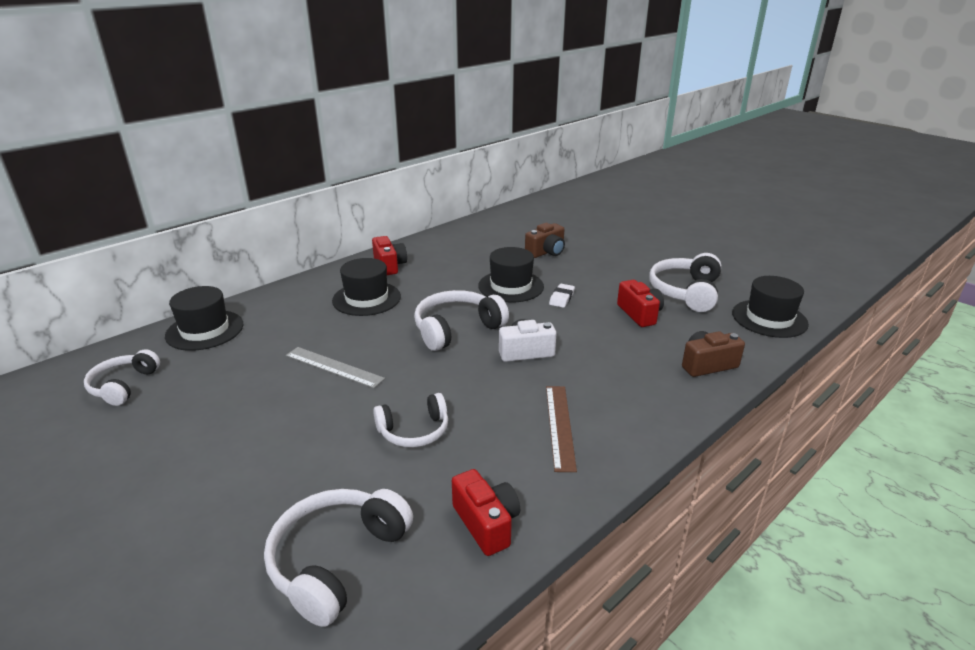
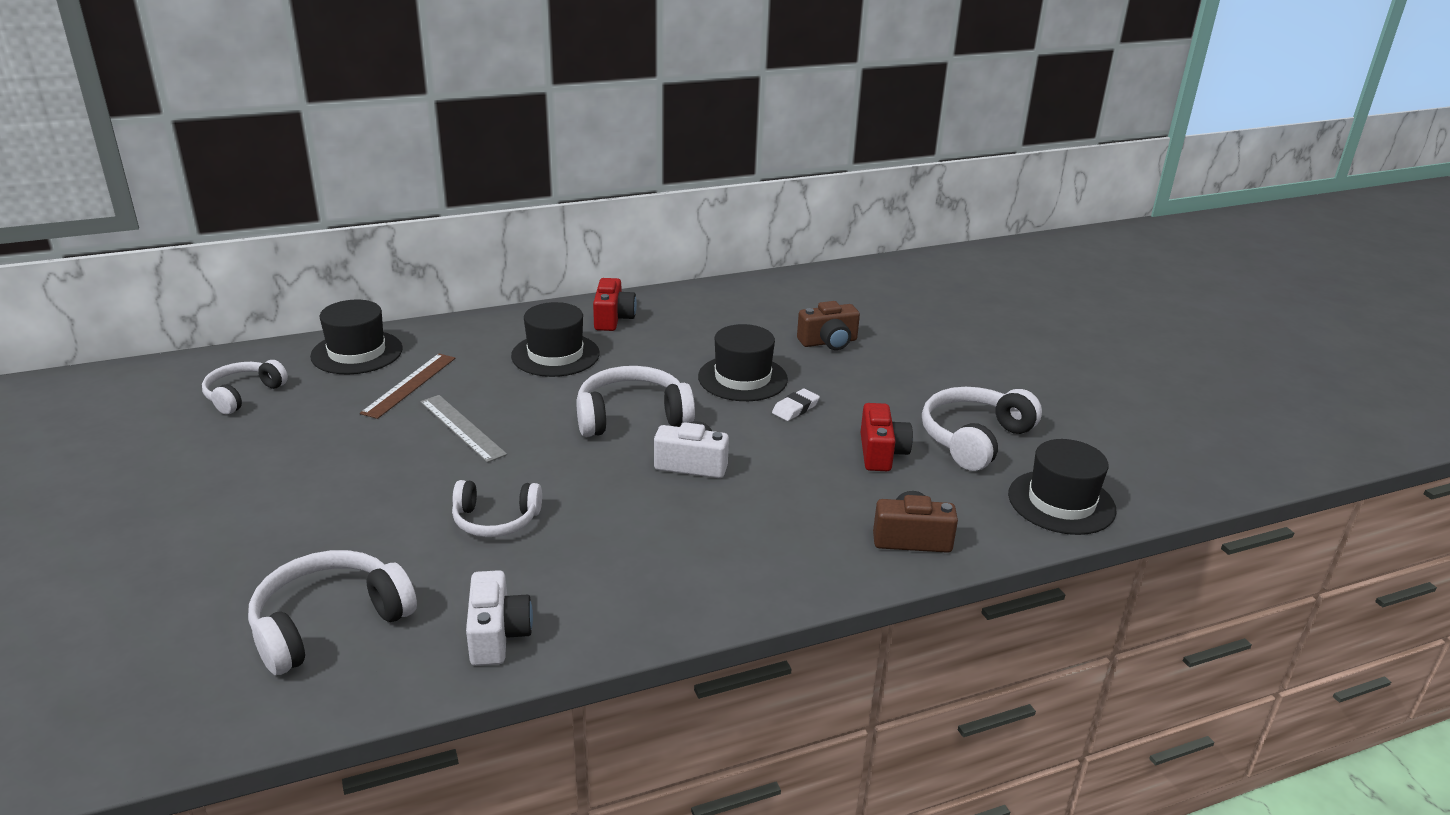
camera: 20 degrees right, 0 degrees up
red camera [452,469,520,556] -> white camera [466,570,533,666]
brown ruler [546,386,577,472] -> brown ruler moved to [360,354,455,419]

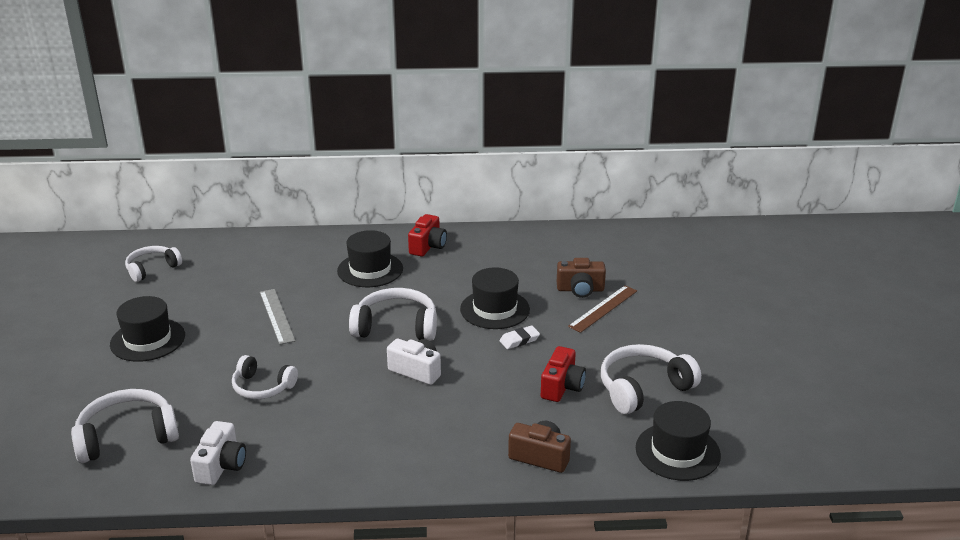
camera: 20 degrees right, 0 degrees up
black hat [310,299,403,374] -> black hat moved to [110,296,185,362]
brown ruler [360,354,455,419] -> brown ruler moved to [568,286,637,333]

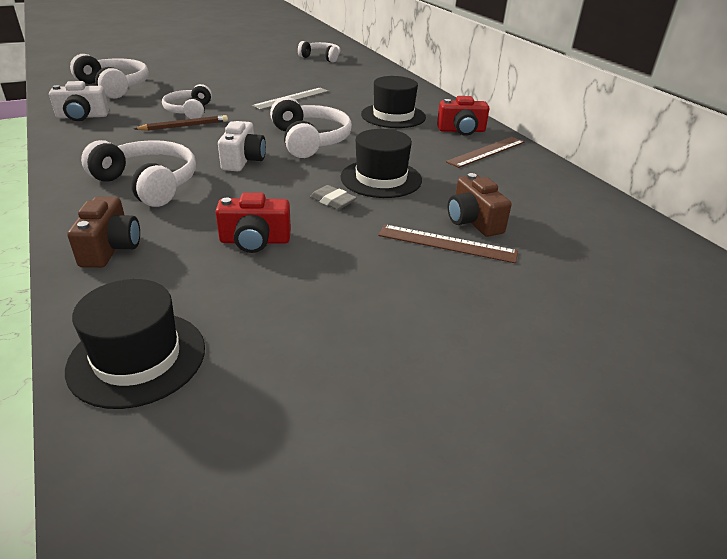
camera: 65 degrees right, 5 degrees up
black hat [110,296,185,362] -> none
white eraser [499,325,540,349] -> grey eraser [310,185,357,210]
white headphones [601,344,701,414] -> white headphones moved to [81,140,196,207]
none -> brown pencil [134,115,228,131]
none -> brown ruler [446,137,524,168]

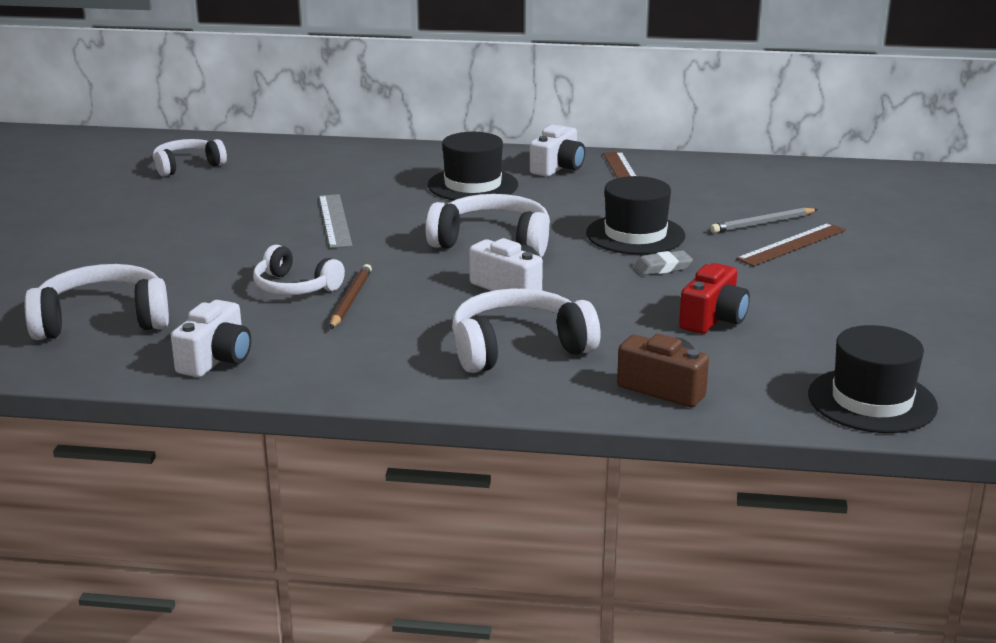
camera: 55 degrees left, 10 degrees down
red camera [437,96,489,136] -> white camera [530,125,585,177]
brown camera [448,173,512,237] -> grey pencil [710,208,818,233]

